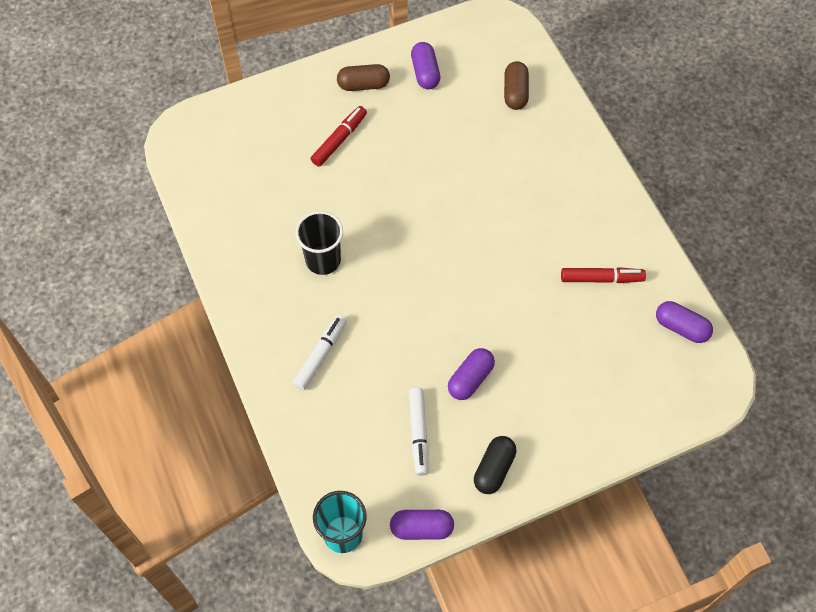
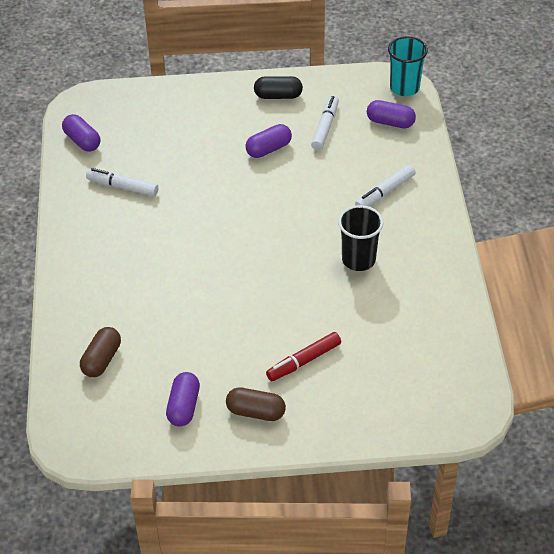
camera: 160 degrees left, 15 degrees down
purple capsule [390,510,454,540] -> purple capsule moved to [367,100,416,128]
black capsule [474,436,516,494] -> black capsule turned 45 degrees clockwise [254,76,303,99]
red marker [561,267,646,283] -> white marker [86,168,158,197]

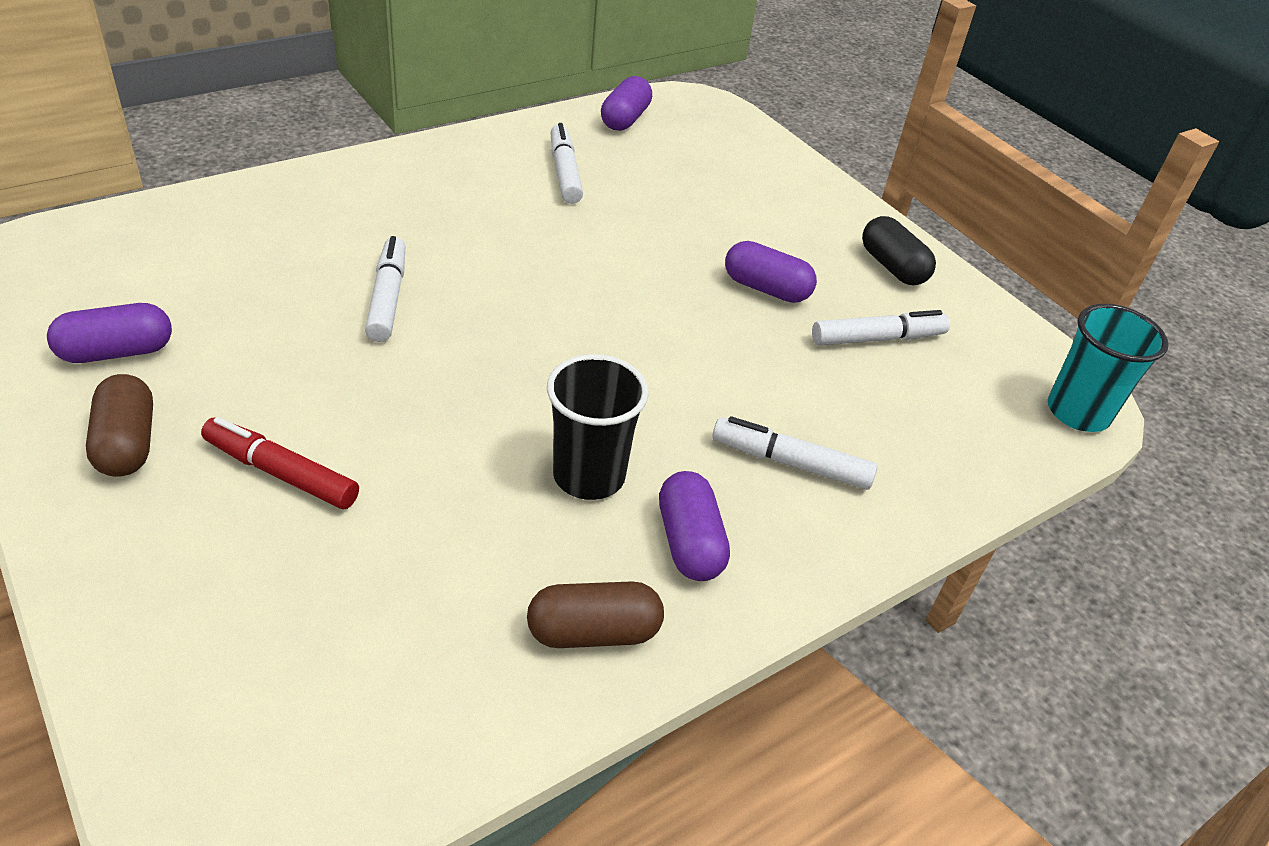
camera: 55 degrees right, 5 degrees down
brown capsule [80,327,121,377] -> brown capsule moved to [527,581,664,648]
purple capsule [367,100,416,128] -> purple capsule moved to [659,471,730,581]
none -> white marker [365,236,405,342]

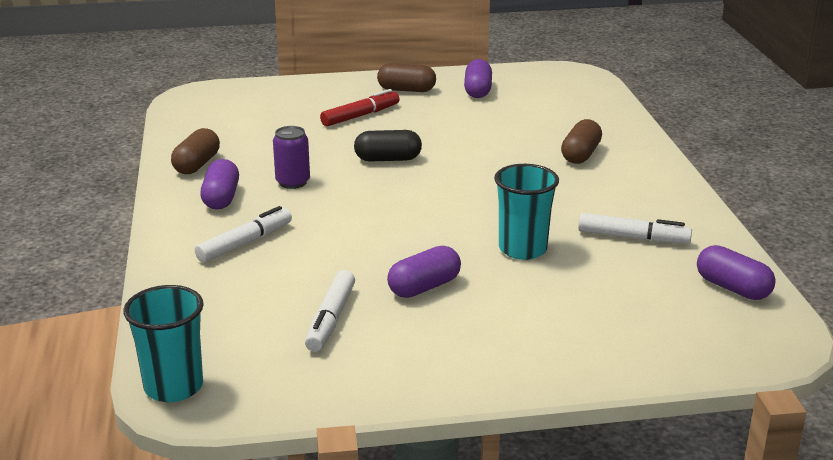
camera: 120 degrees right, 15 degrees down
white marker [365,236,405,342] -> none
black cup [547,354,649,500] -> purple can [273,126,310,189]
purple capsule [659,471,730,581] -> purple capsule turned 75 degrees clockwise [200,159,239,209]
black capsule [862,216,936,285] -> black capsule moved to [354,130,422,162]
none -> turquoise cup [494,164,559,260]
none -> brown capsule [561,119,602,164]

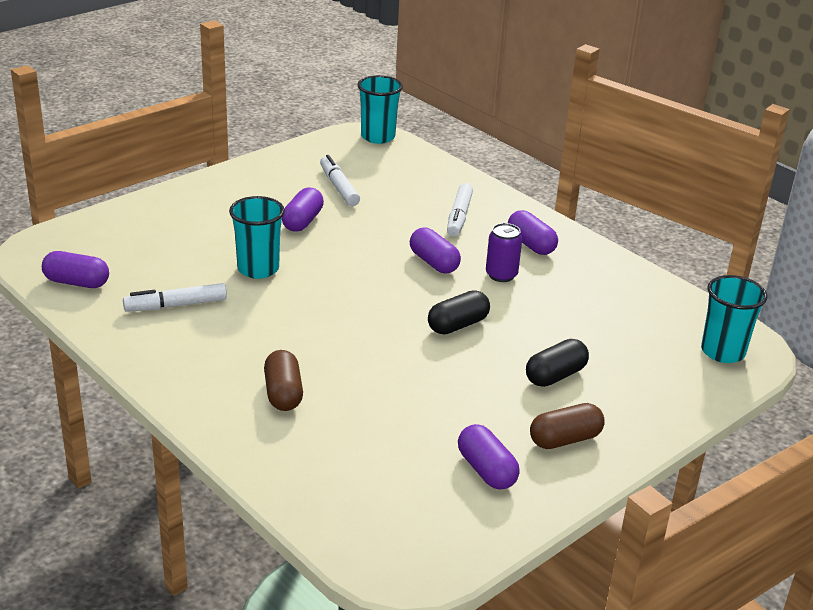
camera: 145 degrees right, 5 degrees up
brown capsule [171,128,220,174] -> none
red marker [320,89,399,127] -> black capsule [526,339,589,387]
none -> purple capsule [410,227,461,273]
none -> turquoise cup [701,275,767,363]

